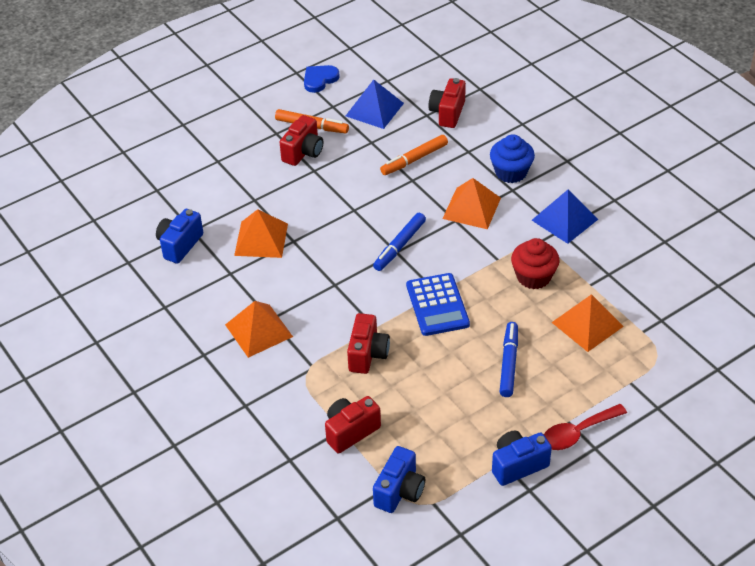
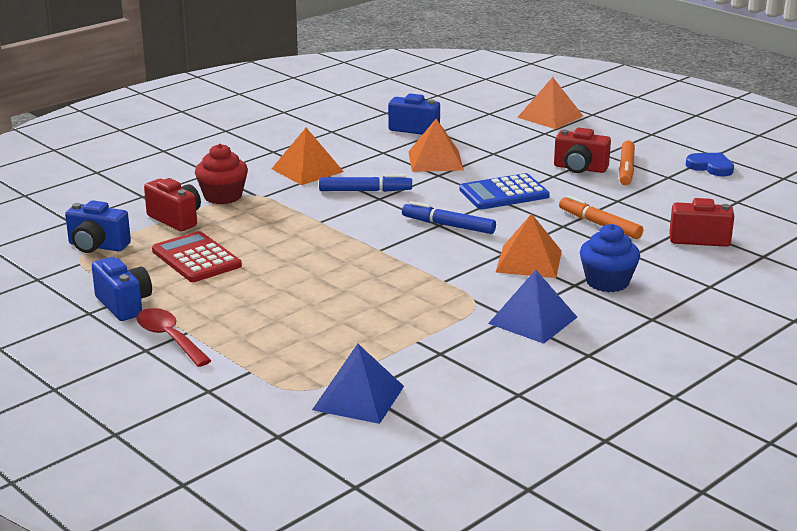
camera: 80 degrees right, 20 degrees down
blue pyramid [346,79,404,129] -> blue pyramid moved to [312,344,404,424]
red camera [347,313,390,374] -> none
blue calculator [406,273,470,336] -> blue calculator moved to [459,173,550,209]
blue marker [500,322,518,397] -> blue marker moved to [319,174,412,192]
red cupcake [511,238,560,289] -> red cupcake moved to [195,144,248,204]
orange pyramid [551,294,624,352] -> orange pyramid moved to [517,77,583,129]
none -> red calculator [152,231,242,282]

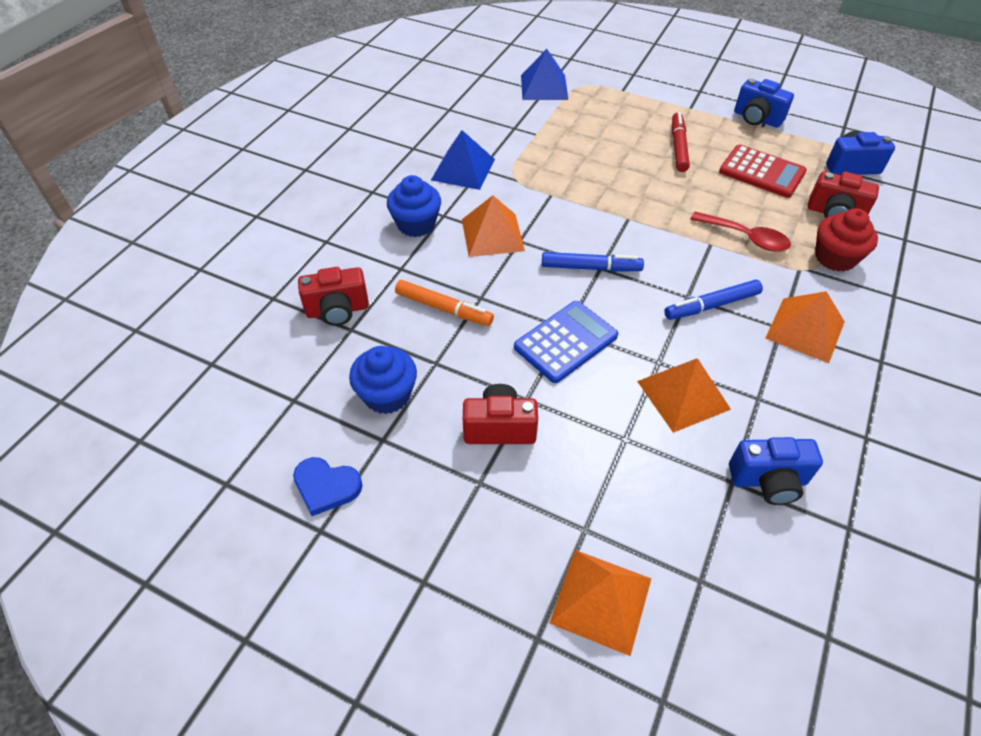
camera: 160 degrees right, 25 degrees up
red spoon [136,308,212,367] -> red spoon moved to [690,212,791,252]
orange marker [619,141,635,185] -> none
none -> blue cupcake [349,346,417,414]
none -> red marker [672,112,690,172]

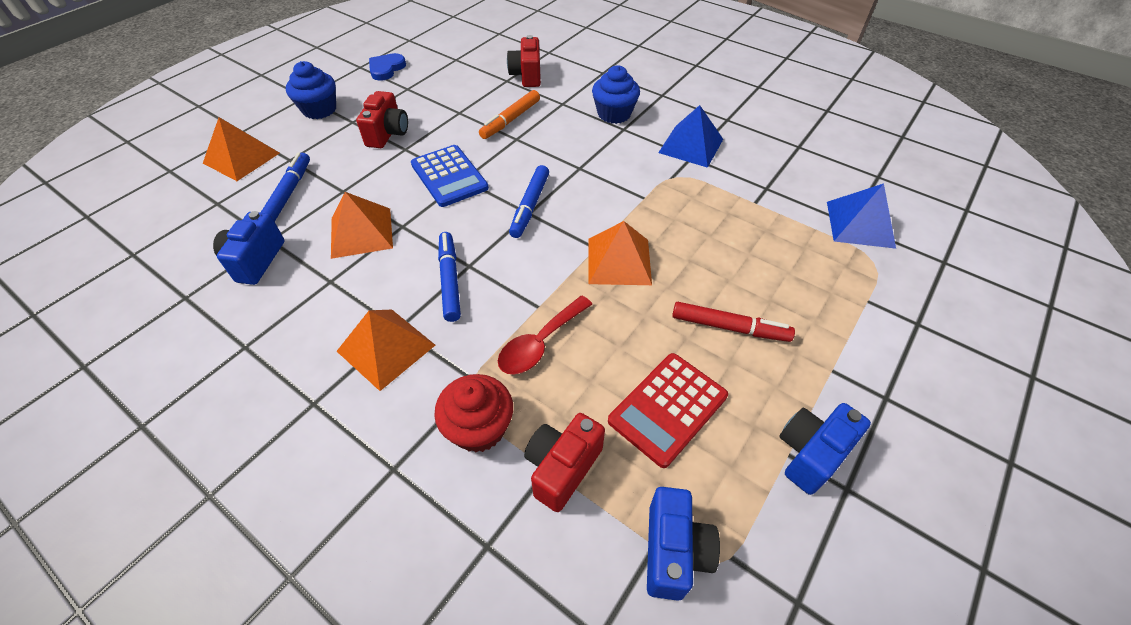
camera: 100 degrees right, 0 degrees up
blue cupcake [349,346,417,414] -> blue cupcake moved to [286,61,336,119]
orange pyramid [462,195,525,257] -> orange pyramid moved to [588,221,652,285]
none -> blue marker [260,153,310,222]

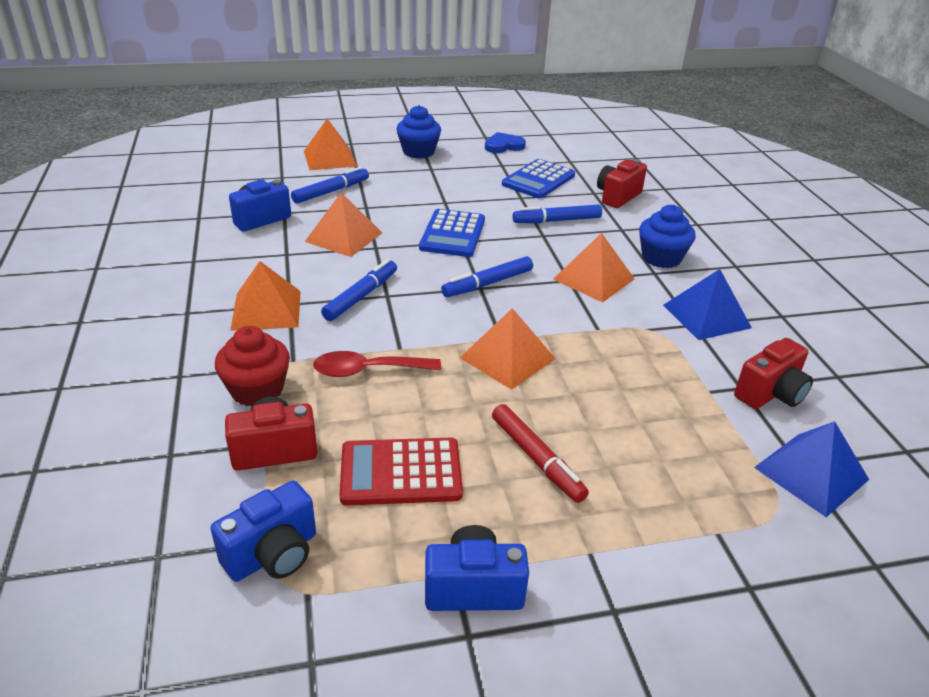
camera: 40 degrees right, 15 degrees down
red camera [356,91,408,148] -> red camera moved to [734,338,813,409]
orange marker [479,90,540,139] -> blue marker [513,205,602,223]
none -> blue calculator [502,159,575,198]
none -> orange pyramid [553,233,635,303]

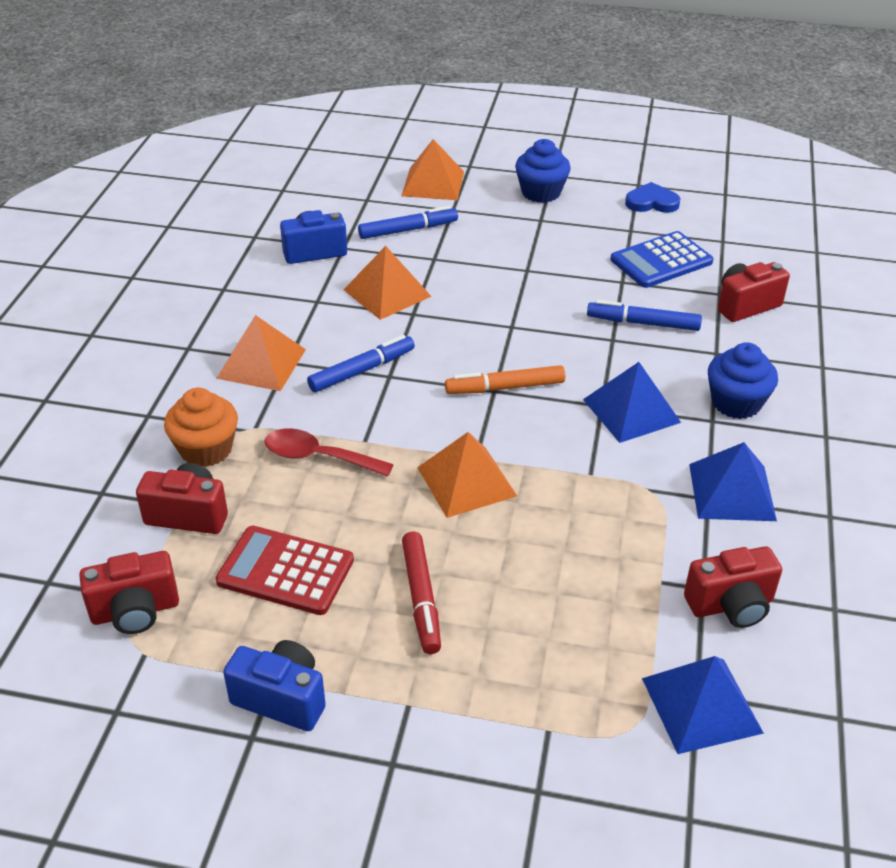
camera: 25 degrees right, 5 degrees up
blue camera [210,481,316,582] -> red camera [79,551,179,634]
red cupcake [215,326,290,407] -> orange cupcake [164,388,238,467]
blue calculator [419,209,485,257] -> none
blue marker [441,256,533,297] -> orange marker [445,365,565,394]
orange pyramid [553,233,635,303] -> blue pyramid [583,362,681,443]

